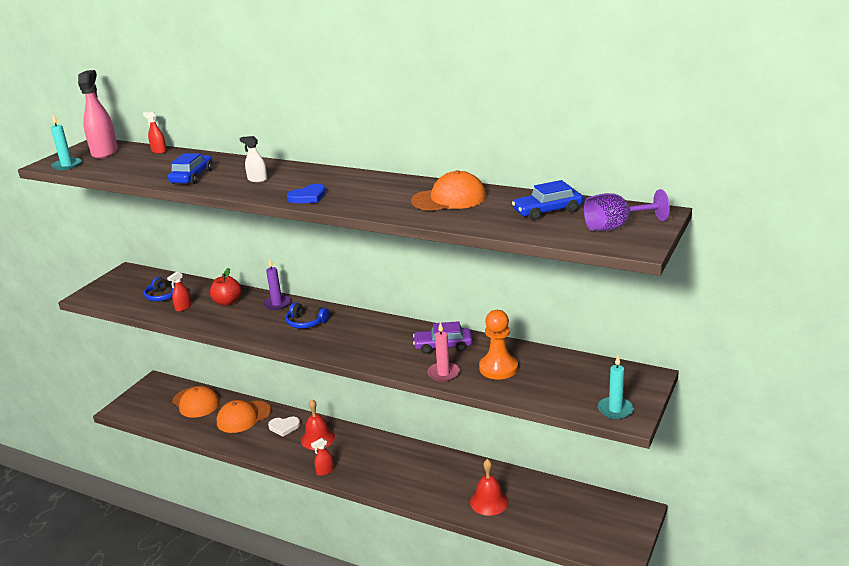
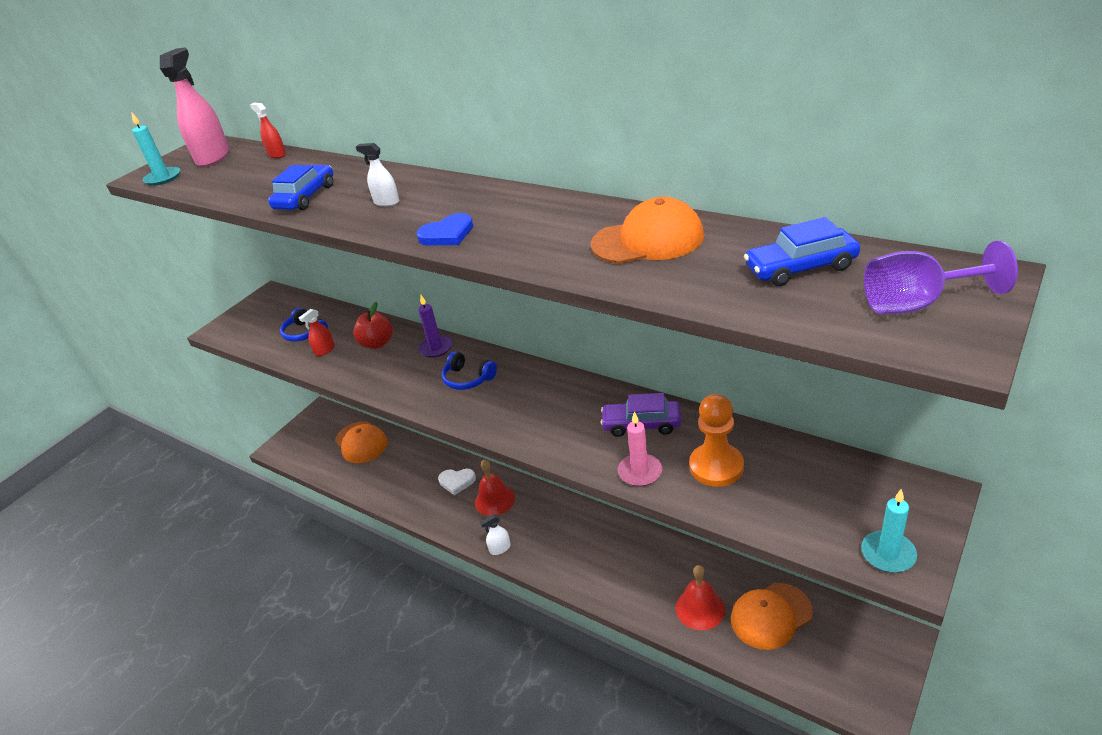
camera: 10 degrees right, 10 degrees up
orange cap [217,400,271,433] -> orange cap moved to [731,583,813,650]
red spray bottle [311,438,334,476] -> white spray bottle [480,514,511,555]

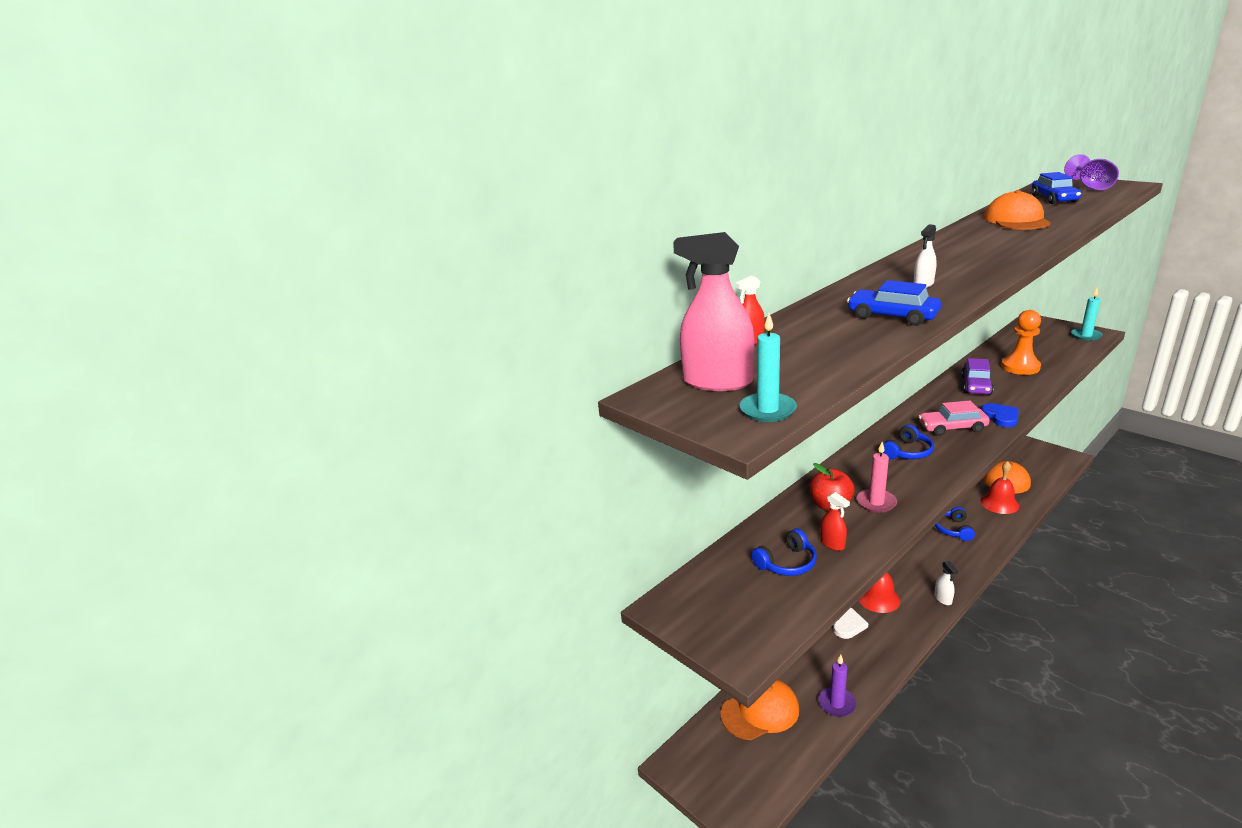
camera: 80 degrees left, 10 degrees down
blue heart [416,213,473,245] -> blue heart moved to [981,403,1019,427]
purple candle [418,295,453,358] -> purple candle moved to [818,655,857,717]
pink candle [618,412,662,486] -> pink candle moved to [857,442,897,513]
none -> pink car [918,401,990,436]
none -> blue headphones [935,507,975,541]

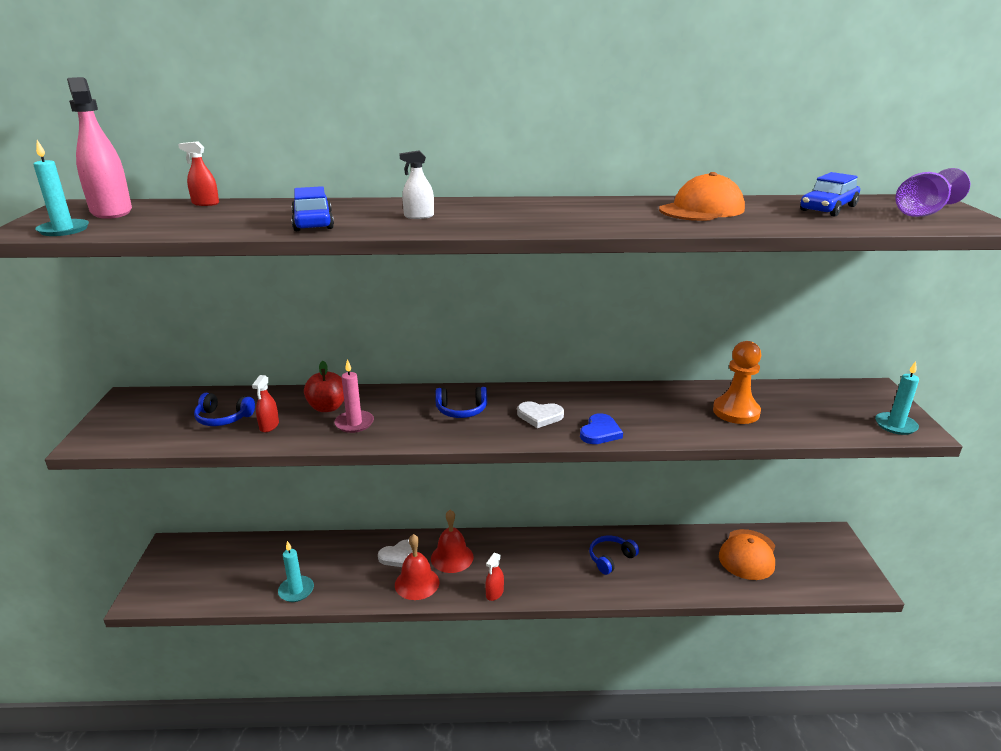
camera: 40 degrees right, 0 degrees up
orange cap [720,679,799,740] -> none
purple candle [818,655,857,717] -> turquoise candle [278,541,314,602]
pink car [918,401,990,436] -> white heart [517,402,564,428]
white spray bottle [934,561,958,605] -> red spray bottle [485,553,504,601]
purple car [961,358,994,395] -> none
red bell [980,461,1019,514] -> red bell moved to [395,534,439,600]

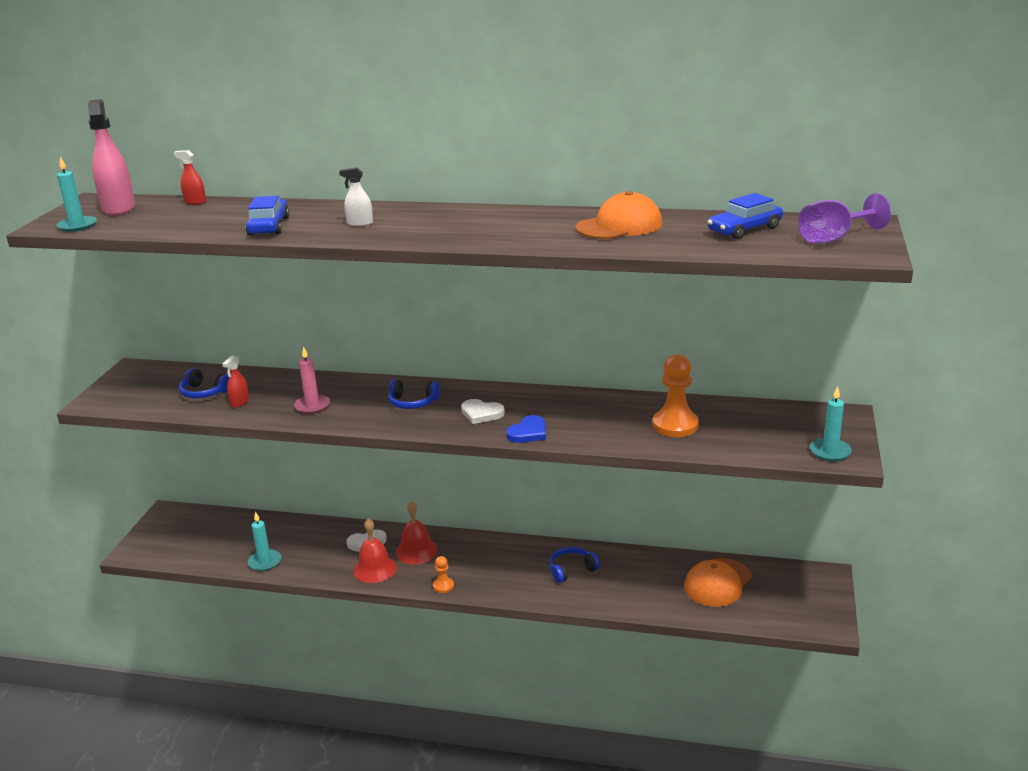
camera: 15 degrees right, 0 degrees up
red apple [304,361,344,412] -> none
red spray bottle [485,553,504,601] -> orange pawn [433,556,454,593]

